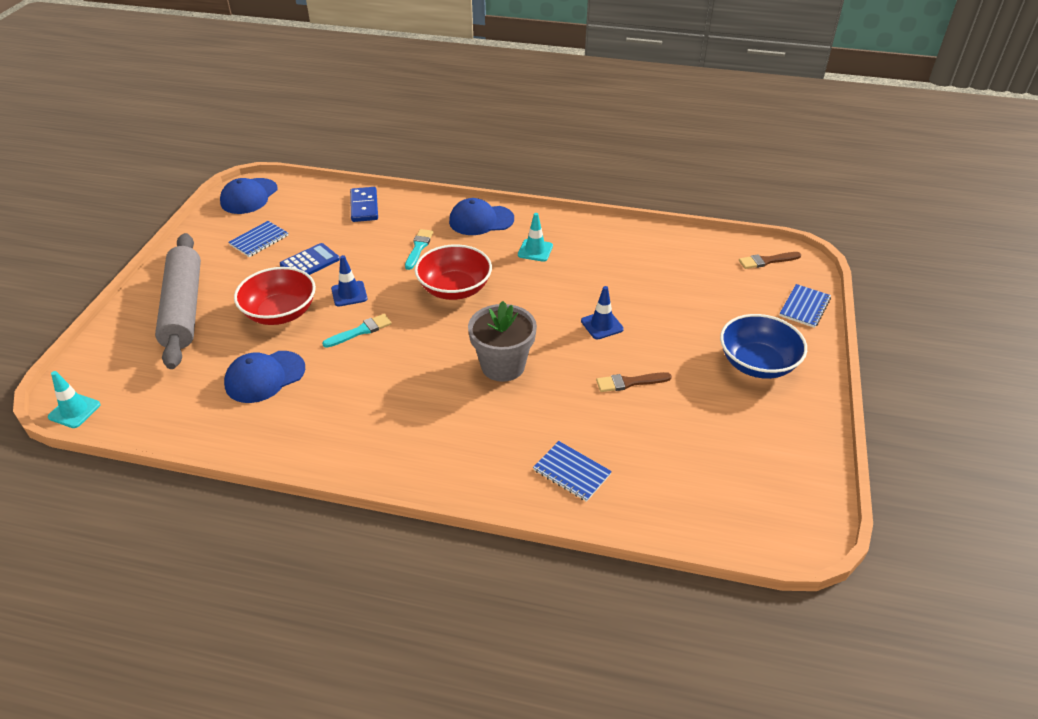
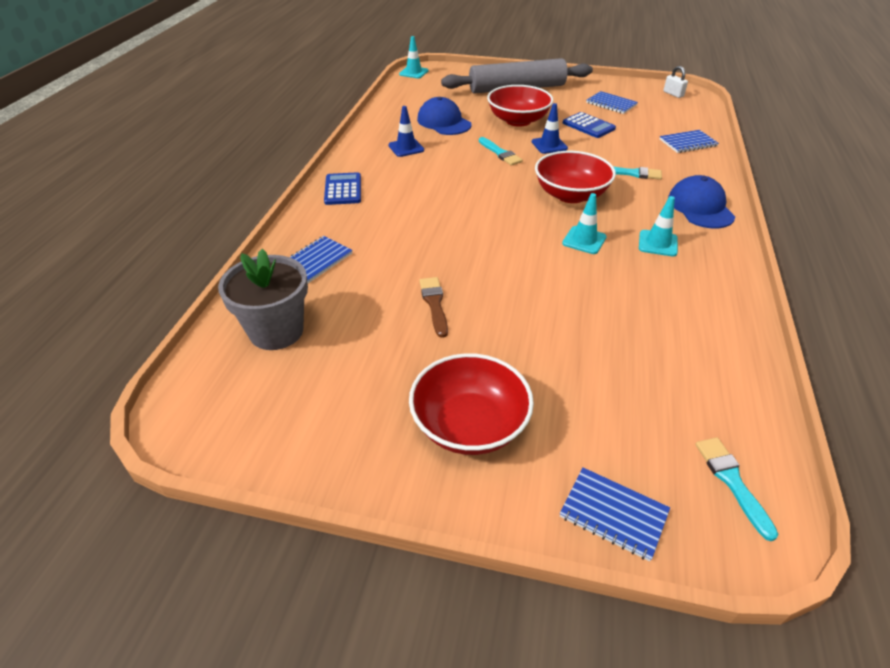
camera: 90 degrees right, 0 degrees up
blue cap [220,178,278,214] -> white padlock [663,66,688,98]
blue domino [350,187,378,222] -> blue notebook [660,130,719,153]
grey flower pot [468,301,537,382] -> grey flower pot moved to [218,249,308,350]
blue traffic cone [581,286,624,340] -> blue traffic cone moved to [388,106,424,157]
blue bowl [720,314,807,379] -> red bowl [409,353,534,455]
brown brush [739,252,801,269] -> turquoise brush [695,437,778,541]
none -> blue calculator [324,172,361,205]
none -> turquoise traffic cone [562,193,607,254]

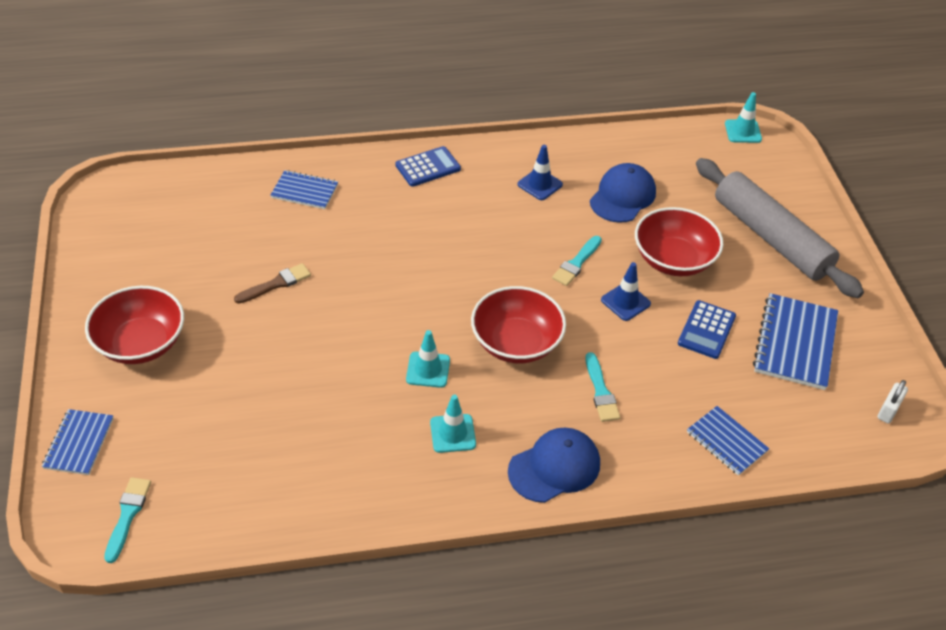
camera: 65 degrees right, 5 degrees up
grey flower pot [218,249,308,350] -> none
blue notebook [586,91,638,114] -> blue notebook [753,293,838,390], size x1.63
turquoise brush [695,437,778,541] -> turquoise brush turned 45 degrees counterclockwise [104,477,151,563]

